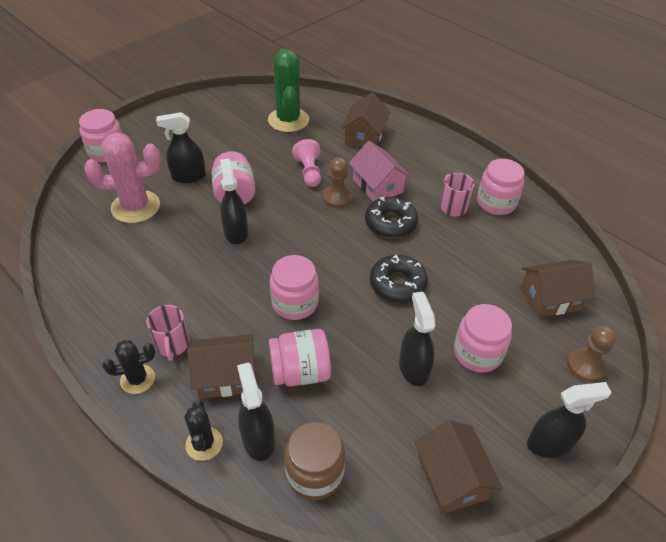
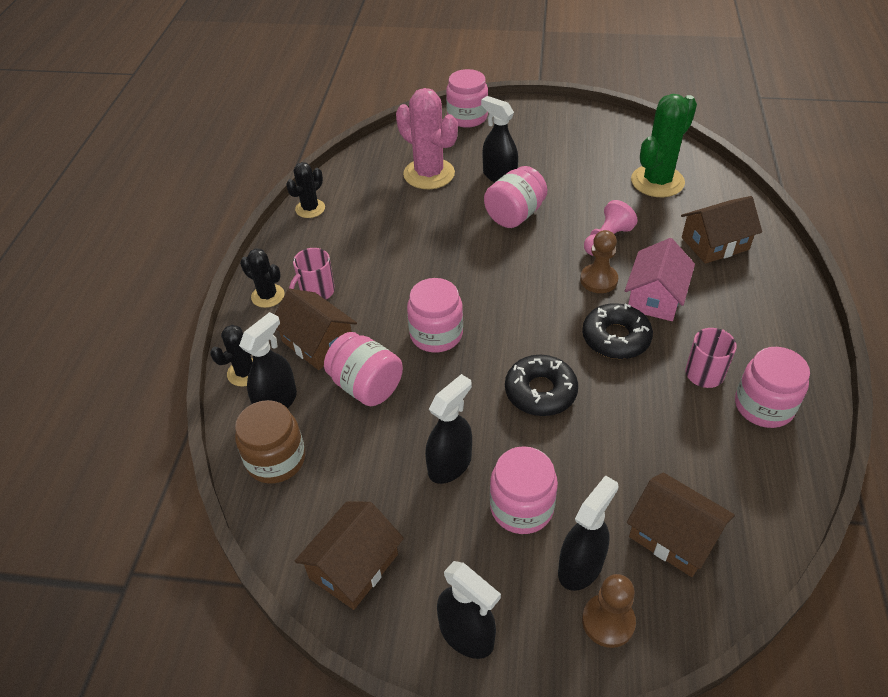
camera: 55 degrees right, 0 degrees up
black spray bottle [220,159,248,244] -> black spray bottle moved to [558,475,619,591]
none -> black cactus [286,162,325,218]

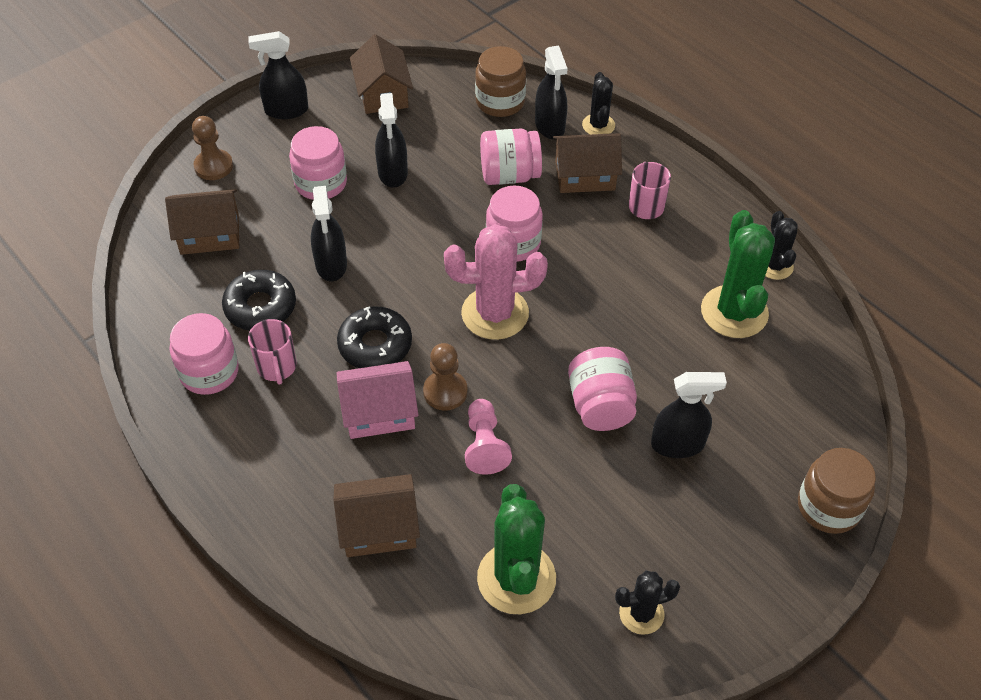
camera: 130 degrees right, 5 degrees up
black cactus [240,248,285,308] -> black cactus moved to [615,571,680,635]
pink cactus [396,88,458,189] -> pink cactus moved to [444,224,548,340]
pink jar [446,69,488,128] -> brown jar [798,448,876,534]
black donut [505,355,578,416] -> black donut moved to [222,270,296,330]
black spray bottle [558,475,619,591] -> black spray bottle moved to [311,186,347,281]
pink house [625,238,695,321] -> pink house turned 75 degrees counterclockwise [337,361,419,439]
brown house [681,196,762,264] -> brown house turned 60 degrees clockwise [333,474,420,557]
none -> green cactus [701,210,775,338]

